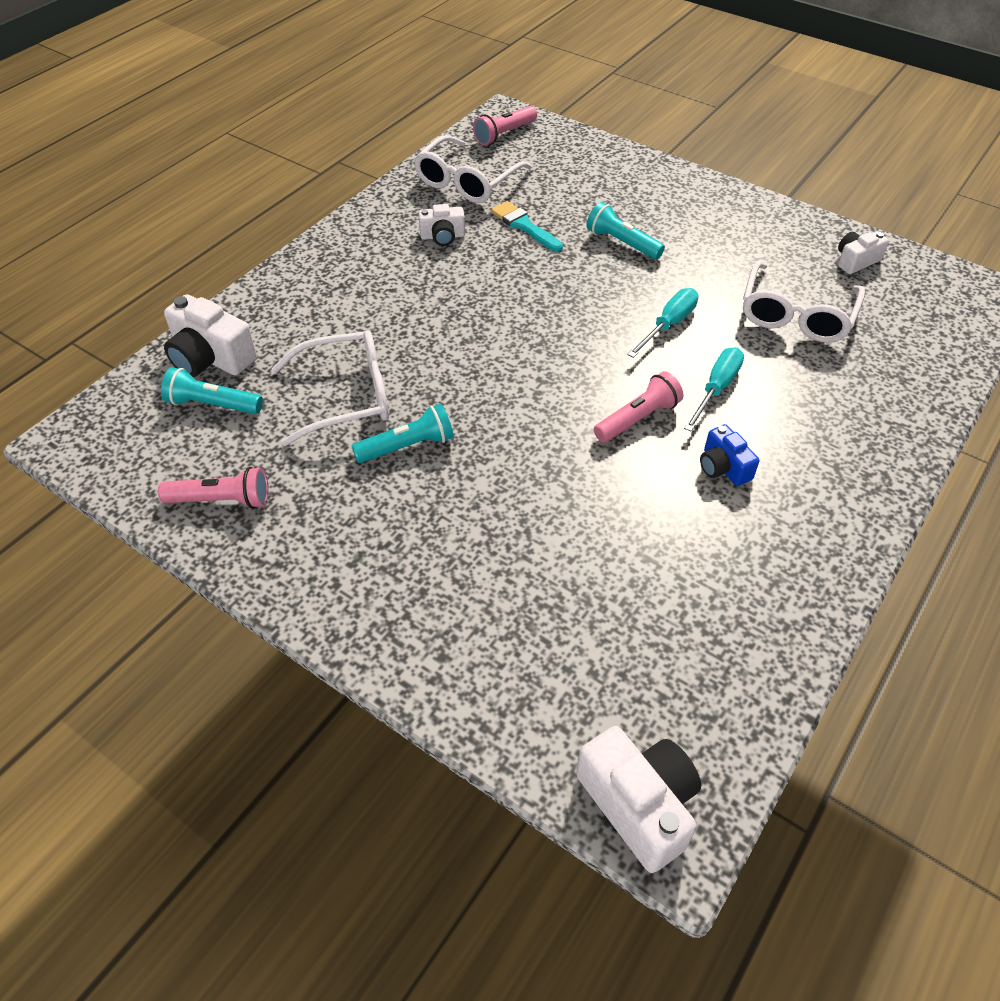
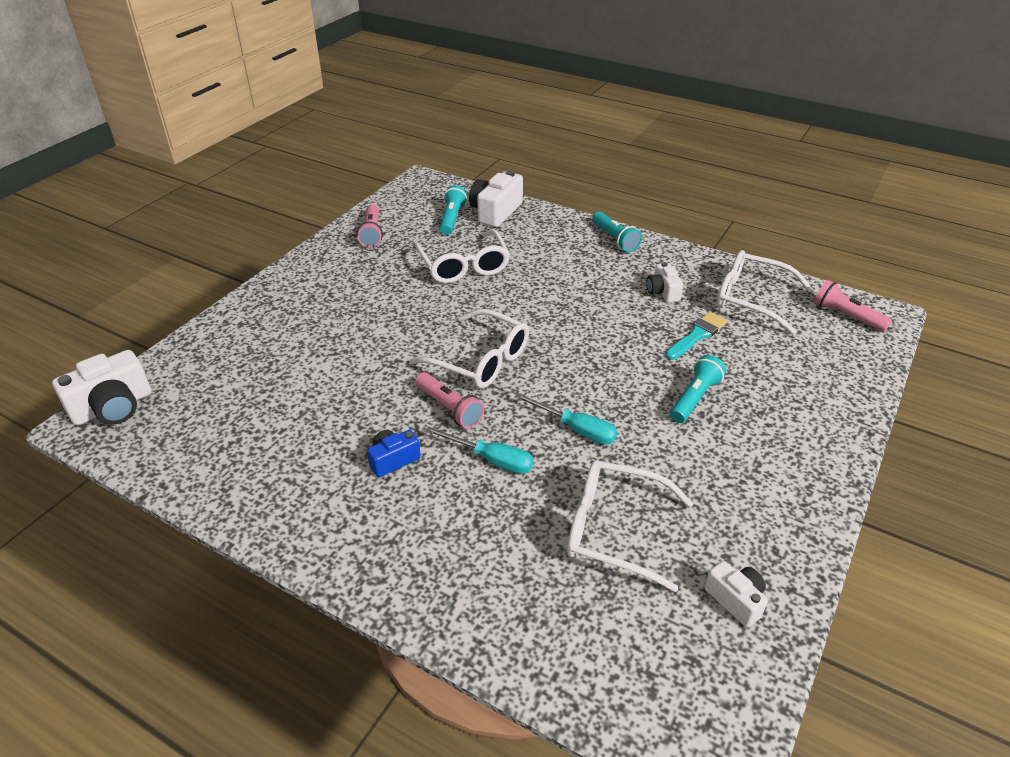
camera: 85 degrees right, 10 degrees down
turquoise flashlight [351,404,454,463] -> turquoise flashlight moved to [592,212,642,252]
none -> white glasses [409,309,529,388]

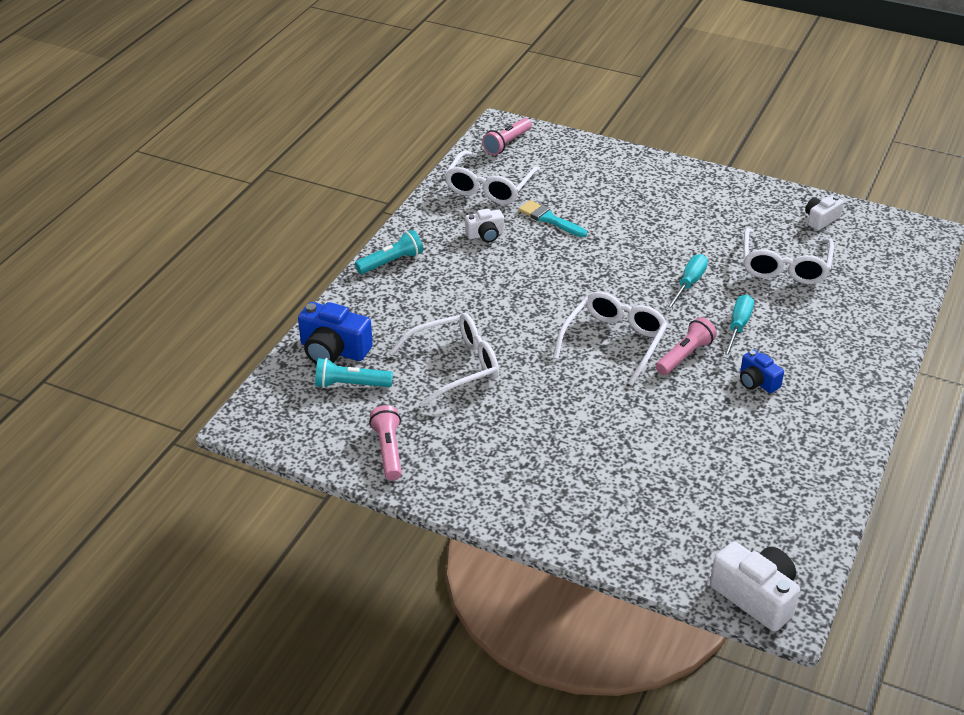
camera: 95 degrees left, 0 degrees up
pink flashlight [357,204,383,247] -> pink flashlight turned 90 degrees counterclockwise [369,405,402,481]
white camera [469,170,523,227] -> blue camera [298,302,373,364]
turquoise flashlight [670,355,726,423] -> none

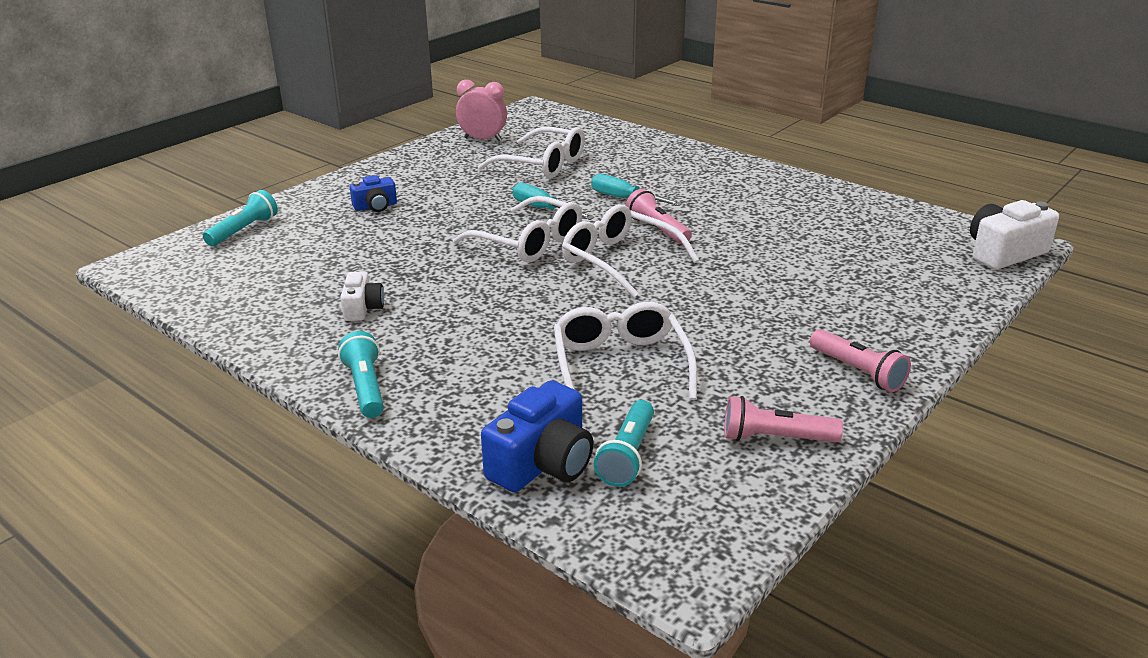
camera: 75 degrees left, 10 degrees down
white glasses [445,150,540,205] -> white glasses moved to [453,196,582,262]
pink flashlight [482,118,532,155] -> pink flashlight moved to [810,329,911,392]
turquoise brush [519,200,587,237] -> none
blue camera [740,350,784,393] -> blue camera moved to [350,175,397,212]
white camera [805,195,844,230] -> pink clock [456,80,507,141]
none -> turquoise flashlight [203,190,278,246]

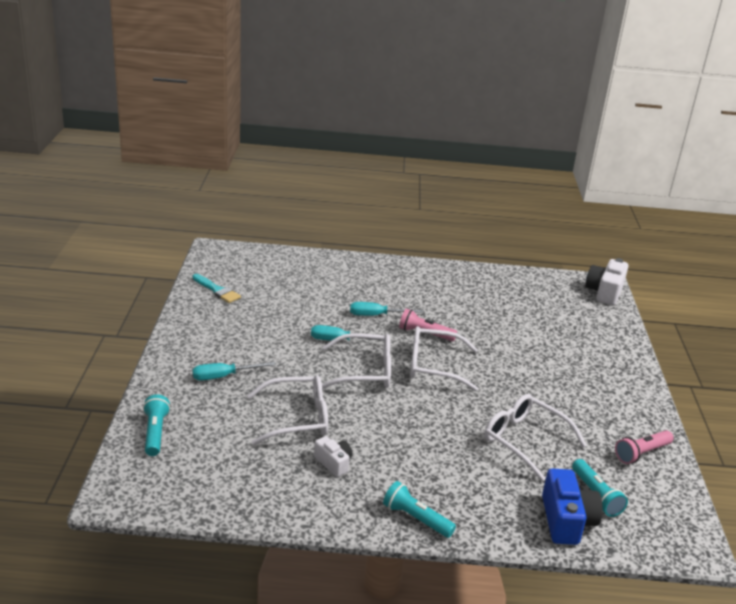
camera: 40 degrees left, 0 degrees up
blue camera [350,175,397,212] -> turquoise screwdriver [192,362,276,381]
pink clock [456,80,507,141] -> turquoise brush [192,274,241,303]
white glasses [478,127,585,178] -> white glasses moved to [247,375,328,445]
pink flashlight [810,329,911,392] -> none

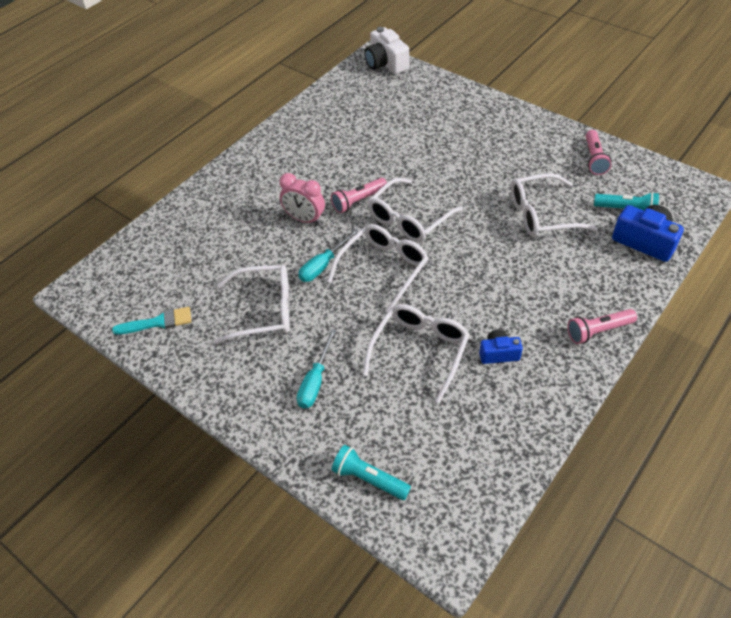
camera: 50 degrees left, 20 degrees up
white camera [314,436,352,477] -> blue camera [479,329,523,364]
turquoise screwdriver [350,302,424,316] -> pink clock [280,173,325,225]
turquoise flashlight [383,481,456,538] -> pink flashlight [567,309,637,344]
none -> white glasses [214,265,290,344]

